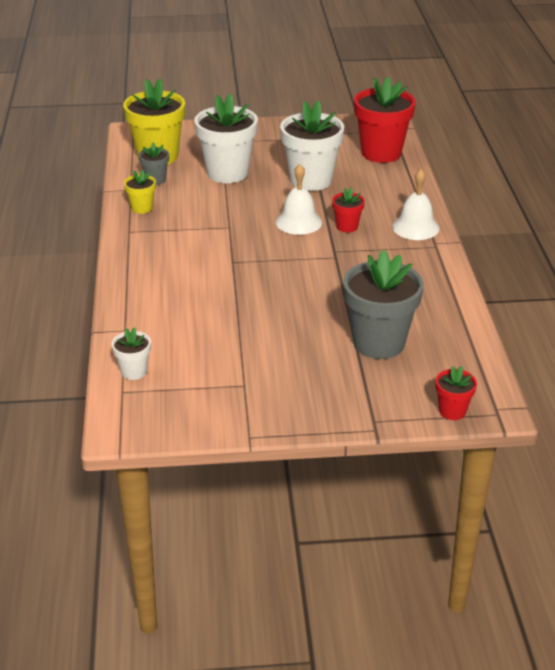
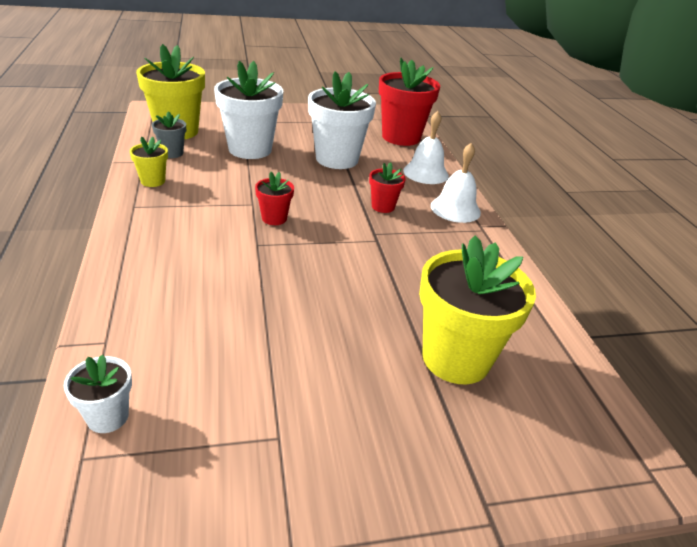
camera: 10 degrees left, 0 degrees up
white bell [276,164,322,235] -> white bell moved to [403,111,449,184]
grey flower pot [343,250,424,359] -> yellow flower pot [419,235,536,384]
red flower pot [435,366,477,420] -> red flower pot moved to [255,172,294,225]

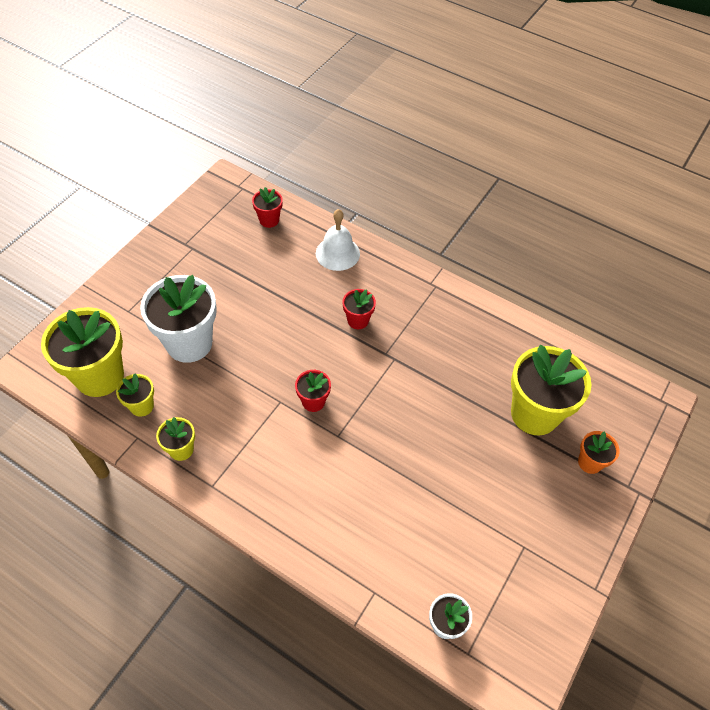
camera: 45 degrees left, 20 degrees up
grey flower pot [152,111,186,158] -> yellow flower pot [116,373,154,417]
white flower pot [308,71,376,169] -> none
red flower pot [379,58,440,146] -> red flower pot [252,187,283,228], size x0.48
white bell [431,143,481,223] -> none
none -> orange flower pot [578,431,620,474]

